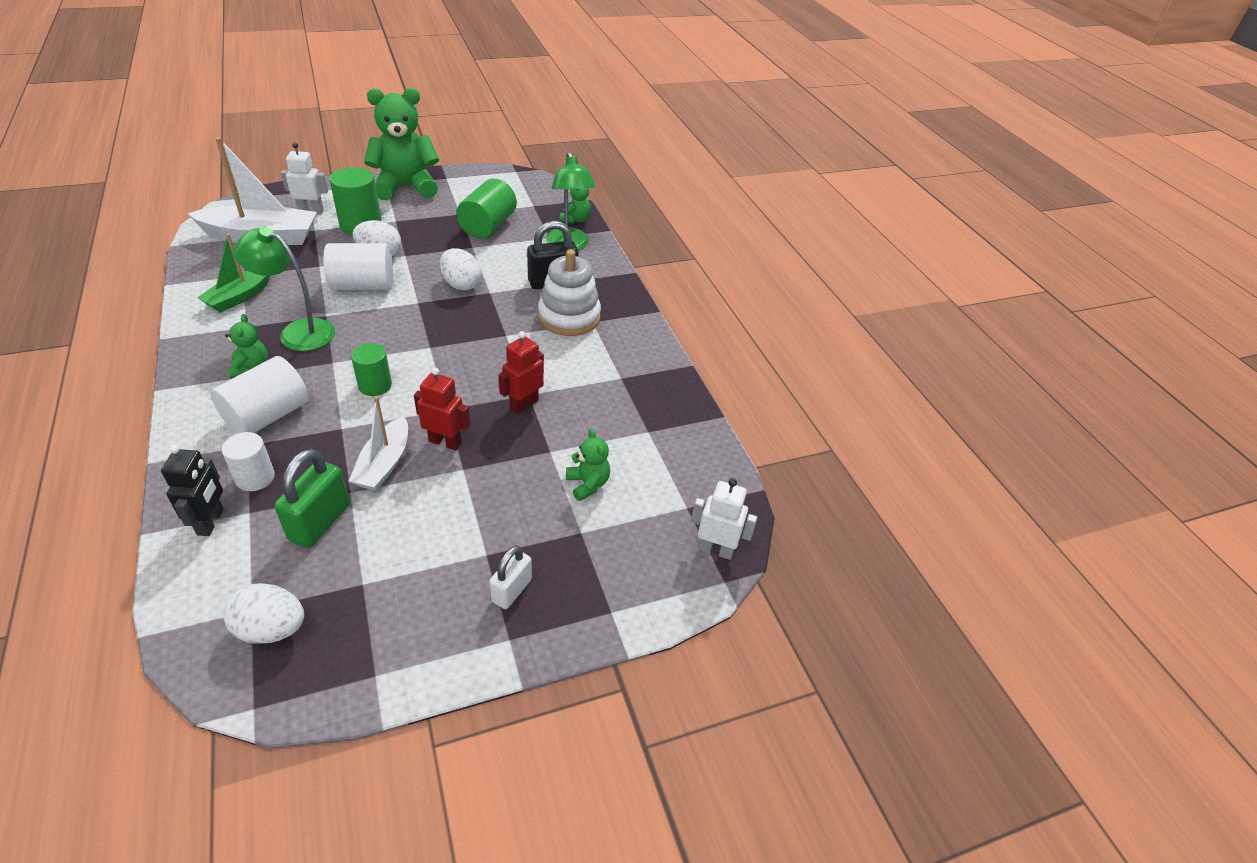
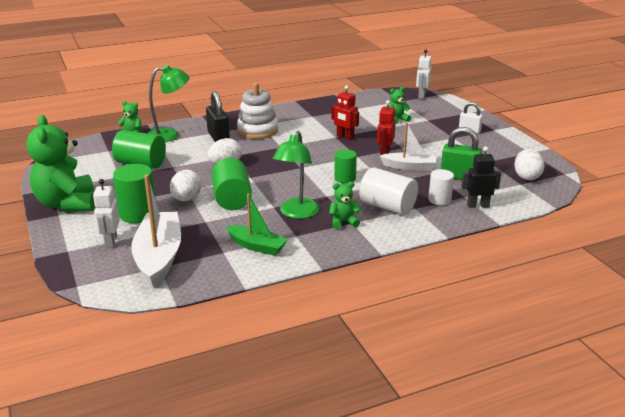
camera: 90 degrees left, 15 degrees down
white cylinder [323,243,393,290] -> green cylinder [212,158,252,210]

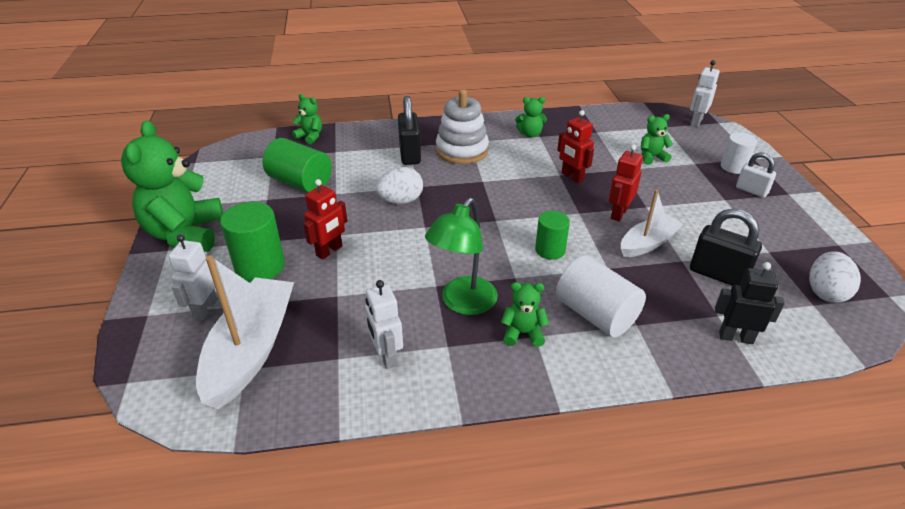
camera: 15 degrees right, 10 degrees up
green lamp [148,65,190,142] -> none
white egg [170,169,202,201] -> red robot [303,179,347,260]
green cylinder [212,158,252,210] -> none
green boat [225,194,288,256] -> white robot [365,280,403,369]
white boat [380,122,436,171] -> white boat turned 60 degrees counterclockwise [621,189,683,257]
white cylinder [428,169,454,205] -> white cylinder moved to [721,133,757,174]
green padlock [441,127,482,180] -> black padlock [690,209,762,286]
none -> green teddy bear [515,97,547,137]

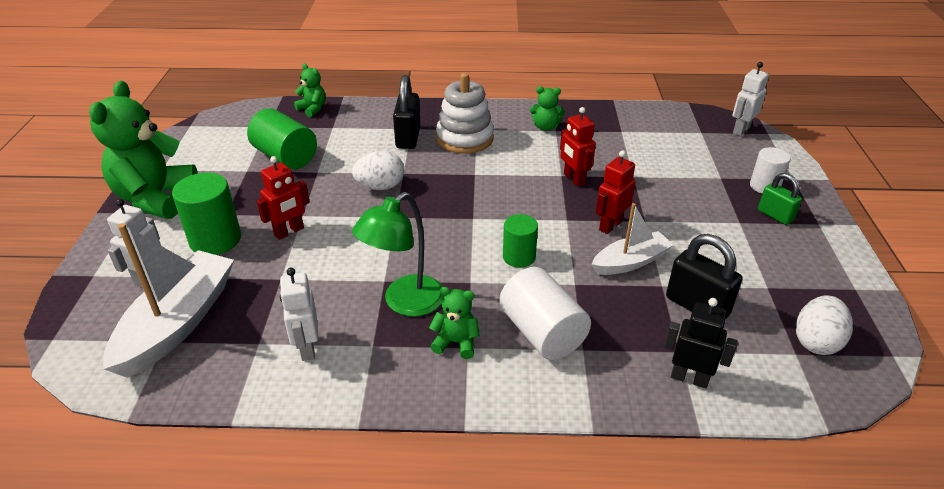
camera: 10 degrees right, 0 degrees up
green teddy bear [641,114,673,165] -> none
white padlock [736,152,776,198] -> green padlock [758,173,802,225]

